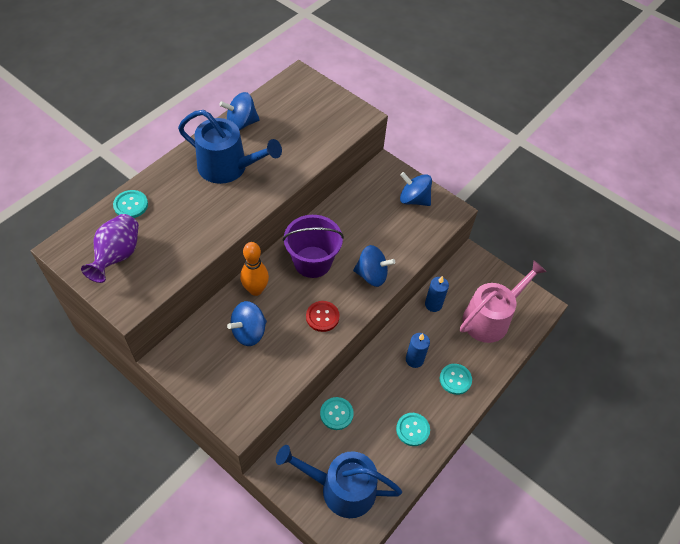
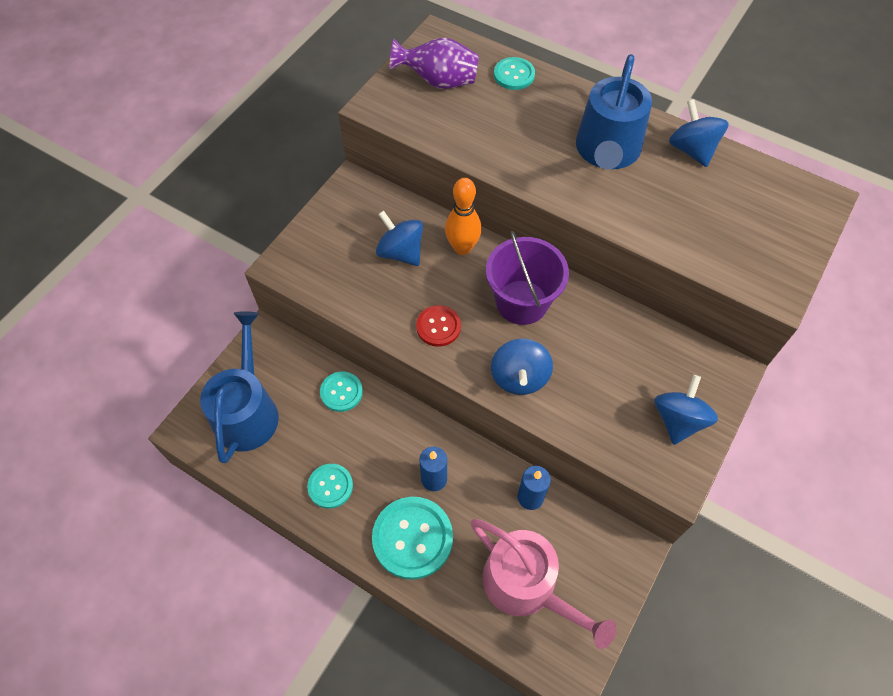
camera: 85 degrees right, 5 degrees up
turquoise button [440,364,472,395] -> turquoise button [372,497,453,580], size x1.73

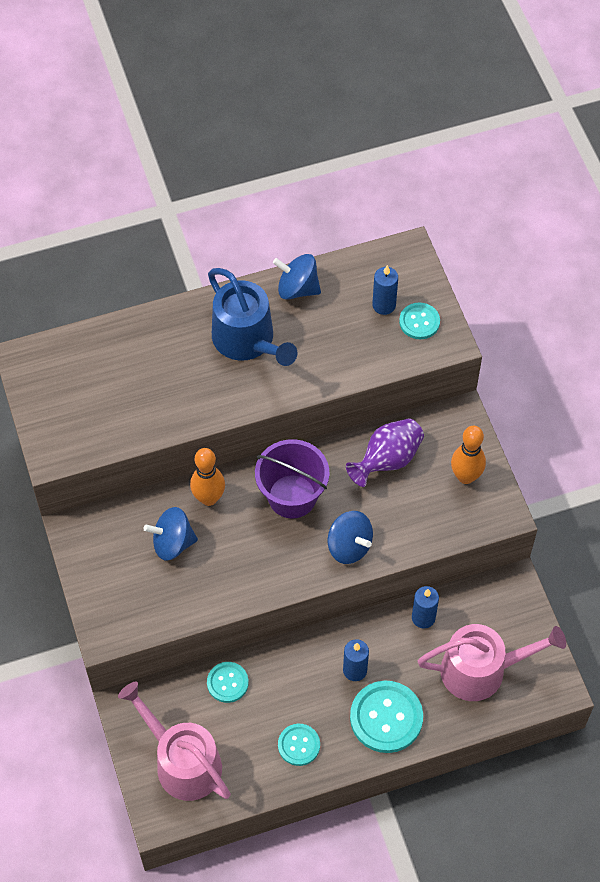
camera: 50 degrees left, 0 degrees up
blue watering can [200,311,279,463] -> pink watering can [118,681,231,801]
purple vase [389,38,479,89] -> purple vase moved to [346,418,424,487]
red button [416,305,461,347] -> none
turquoise button [494,57,535,90] -> turquoise button moved to [399,302,440,339]
blue spinning top [654,375,718,445] -> orange bowling pin [451,426,486,484]
none -> blue candle [372,265,398,315]

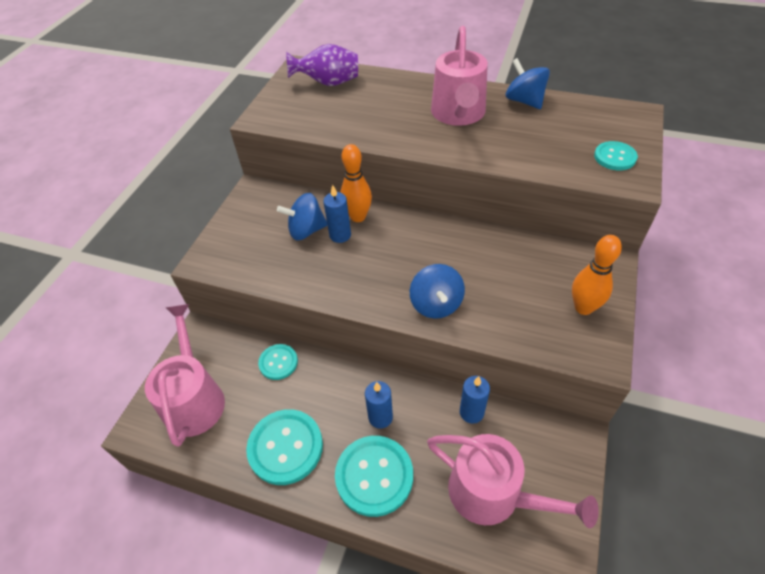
camera: 40 degrees right, 10 degrees down
blue spinning top [144,507,198,561] -> blue spinning top turned 45 degrees counterclockwise [277,193,328,240]
blue watering can [208,268,297,366] -> pink watering can [431,26,488,126]
purple bucket [255,439,329,518] -> none
turquoise button [278,724,320,766] -> turquoise button [246,409,323,485], size x1.73
purple vase [346,418,424,487] -> purple vase moved to [286,44,358,86]
blue candle [372,265,398,315] -> blue candle moved to [323,185,351,243]

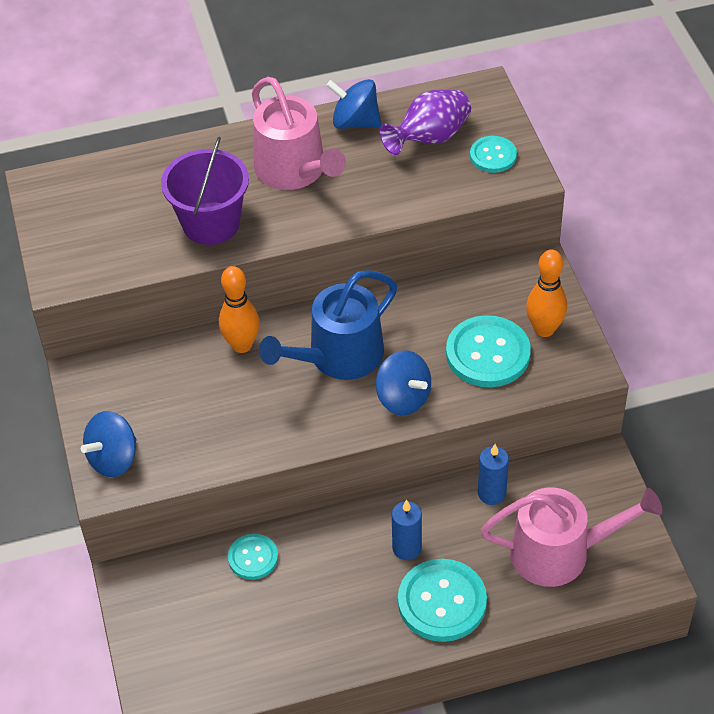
camera: 35 degrees left, 0 degrees up
pink watering can [145,304,225,447] -> none
turquoise button [246,409,323,485] -> turquoise button moved to [446,315,531,387]
blue spinning top [277,193,328,240] -> blue spinning top moved to [81,411,136,477]
purple vase [286,44,358,86] -> purple vase moved to [380,90,471,155]
blue candle [323,185,351,243] -> none
none -> purple bucket [161,137,249,245]
none -> blue watering can [259,270,397,380]

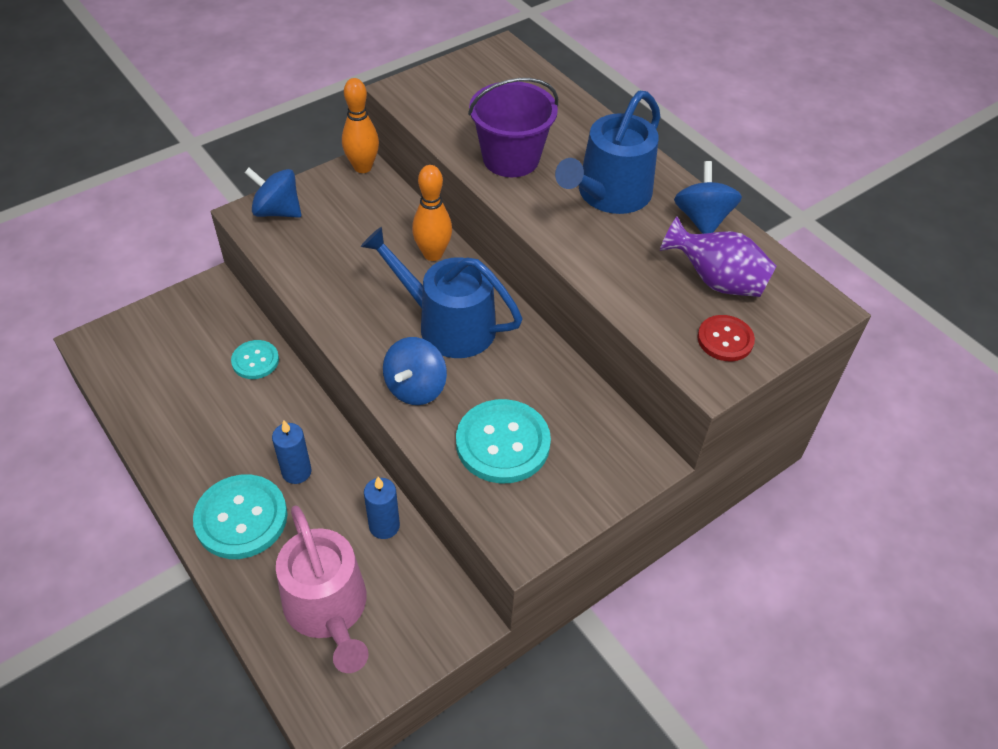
camera: 65 degrees right, 0 degrees up
pink watering can [252,77,346,190] -> blue watering can [555,91,661,214]
turquoise button [470,136,517,173] -> red button [697,315,755,361]
orange bowling pin [526,250,567,337] -> orange bowling pin moved to [342,78,379,173]

